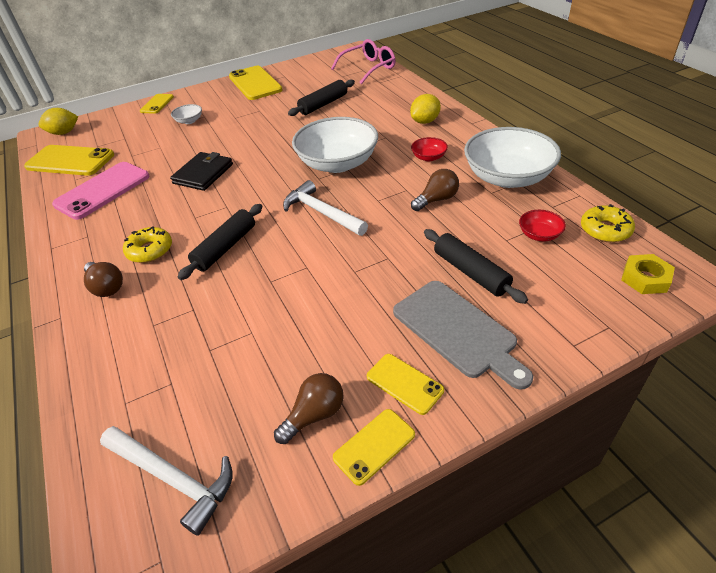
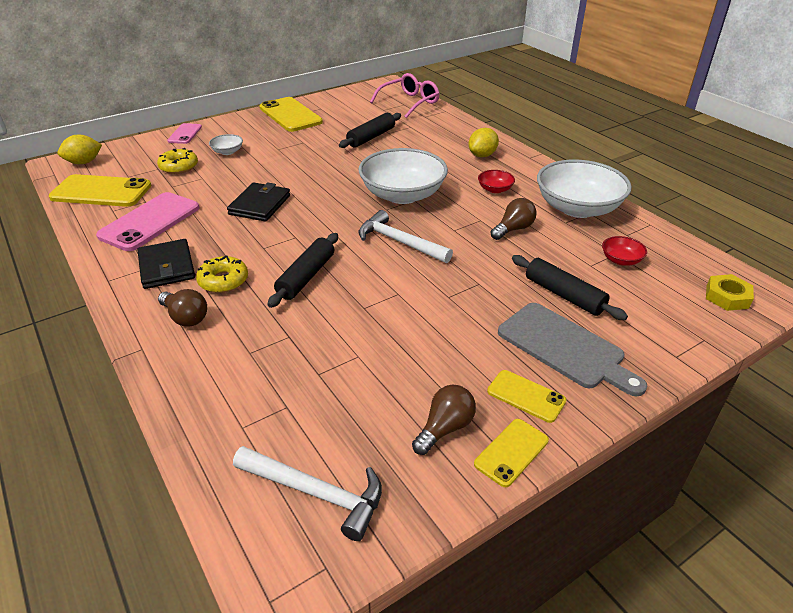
camera: 10 degrees left, 5 degrees down
yellow phone [140,94,174,114] -> pink phone [167,123,202,144]
yellow donut [581,204,635,242] -> yellow donut moved to [157,148,198,174]
none -> black wallet [137,239,195,289]

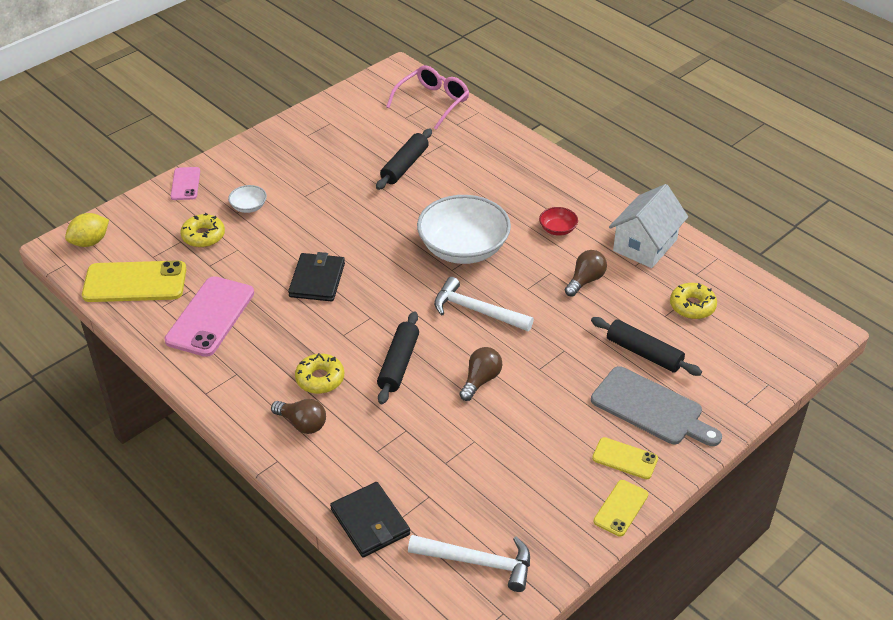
camera: 10 degrees left, 5 degrees up
black wallet [137,239,195,289] -> black wallet moved to [330,482,410,558]
yellow phone [260,97,323,132] -> none
brown light bulb [412,385,476,455] -> brown light bulb moved to [459,347,502,401]
yellow lemon [469,128,499,157] -> none
white bowl [537,160,632,218] -> white house [609,184,688,268]
red bowl [602,236,647,266] -> yellow donut [670,283,717,319]
yellow nut [706,274,754,311] -> none

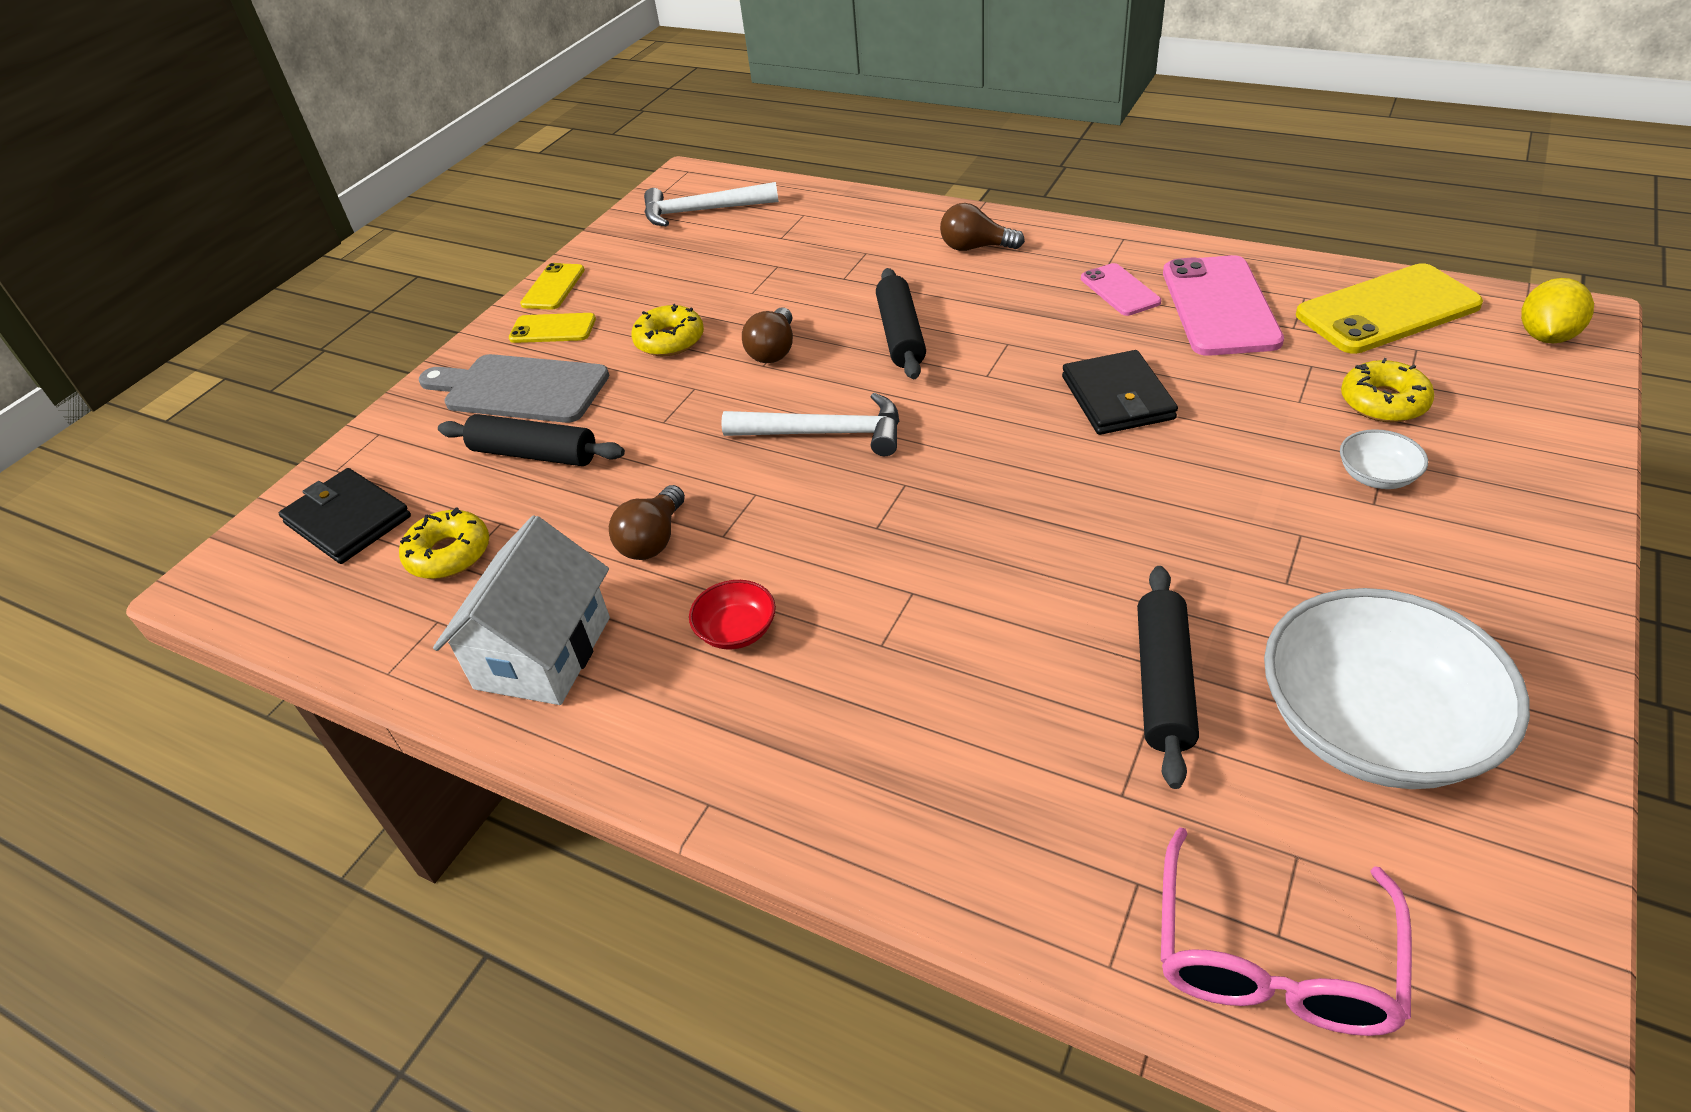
camera: 165 degrees right, 0 degrees up
pink phone [171,167,200,200] -> pink phone moved to [1081,263,1161,316]
yellow donut [295,353,344,394] -> yellow donut moved to [631,304,704,356]
black wallet [330,482,410,558] -> black wallet moved to [279,468,411,564]
white bowl [417,195,511,264] -> white bowl moved to [1264,588,1530,789]

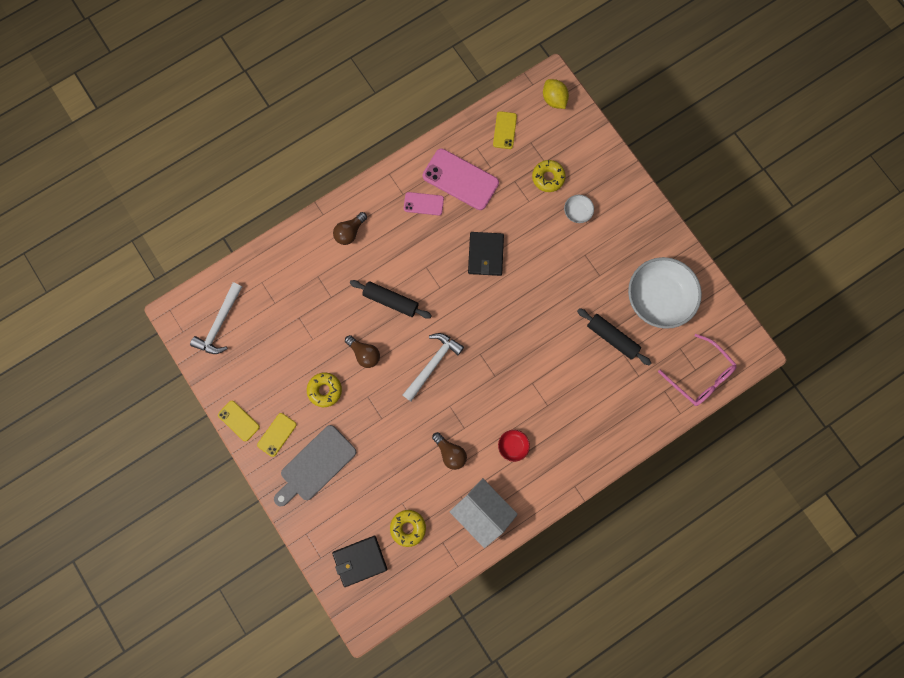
camera: 65 degrees left, 35 degrees up
black rolling pin [438,414,625,466] -> none
black wallet [1062,350,1178,435] -> black wallet turned 75 degrees clockwise [468,232,504,276]
yellow phone [1296,263,1483,354] -> yellow phone [493,111,517,149], size x0.54

